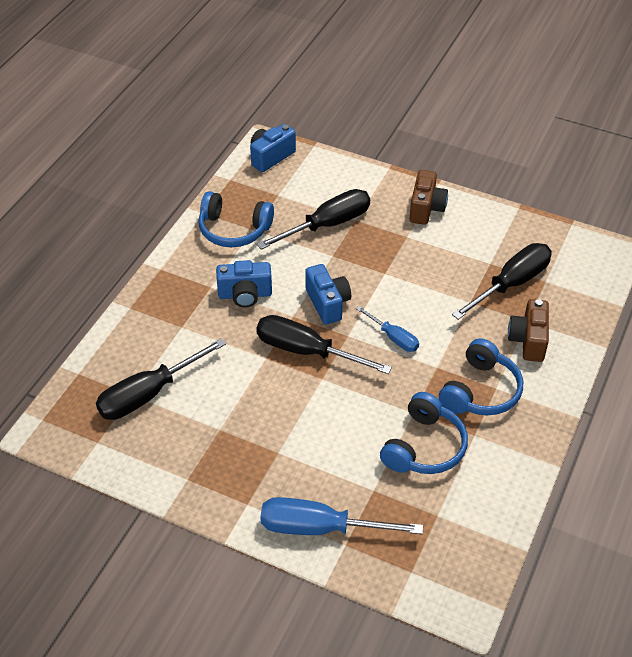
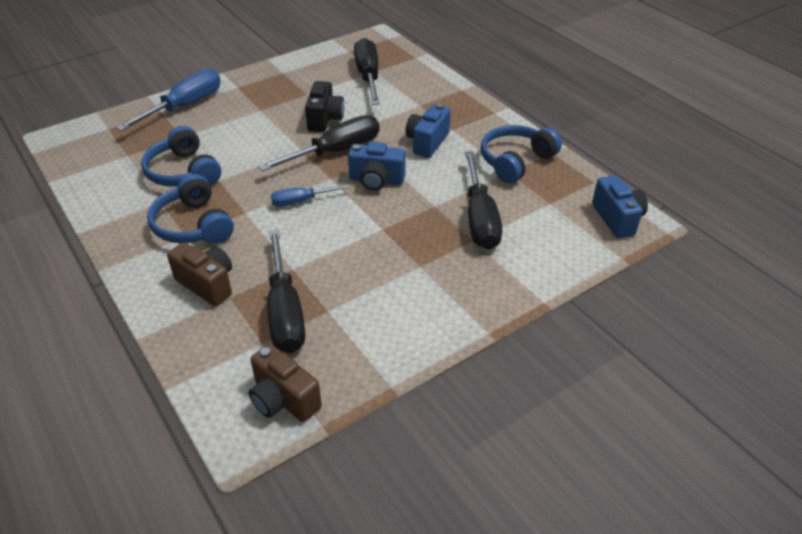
camera: 120 degrees right, 5 degrees down
brown camera [410,170,448,225] -> brown camera moved to [248,344,322,422]
none -> black camera [305,81,344,132]

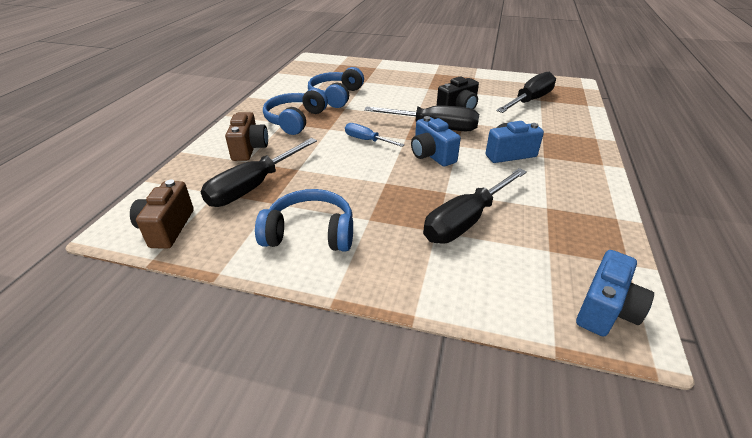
camera: 50 degrees right, 5 degrees down
blue screwdriver [116,69,221,131] -> none
blue headphones [481,125,562,184] -> blue headphones moved to [255,189,353,252]

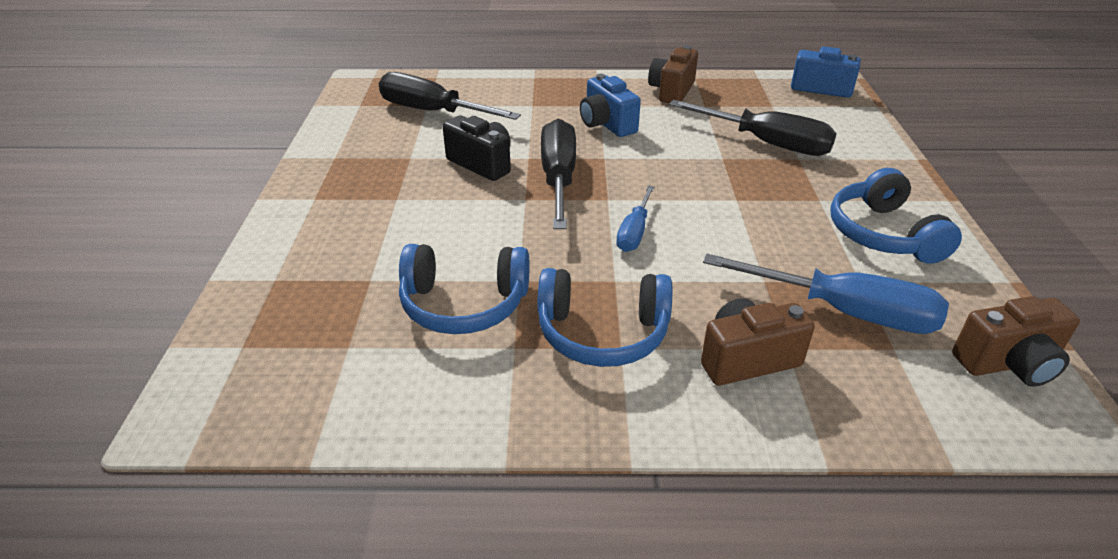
camera: 105 degrees left, 0 degrees up
black screwdriver [201,138,317,207] -> blue screwdriver [703,254,949,334]
blue camera [411,116,461,167] -> none
none -> brown camera [648,46,698,103]

